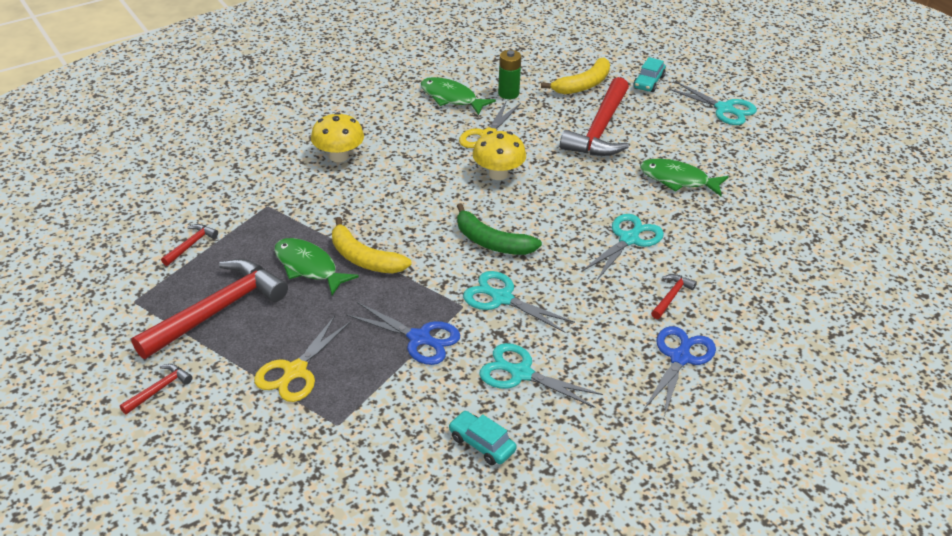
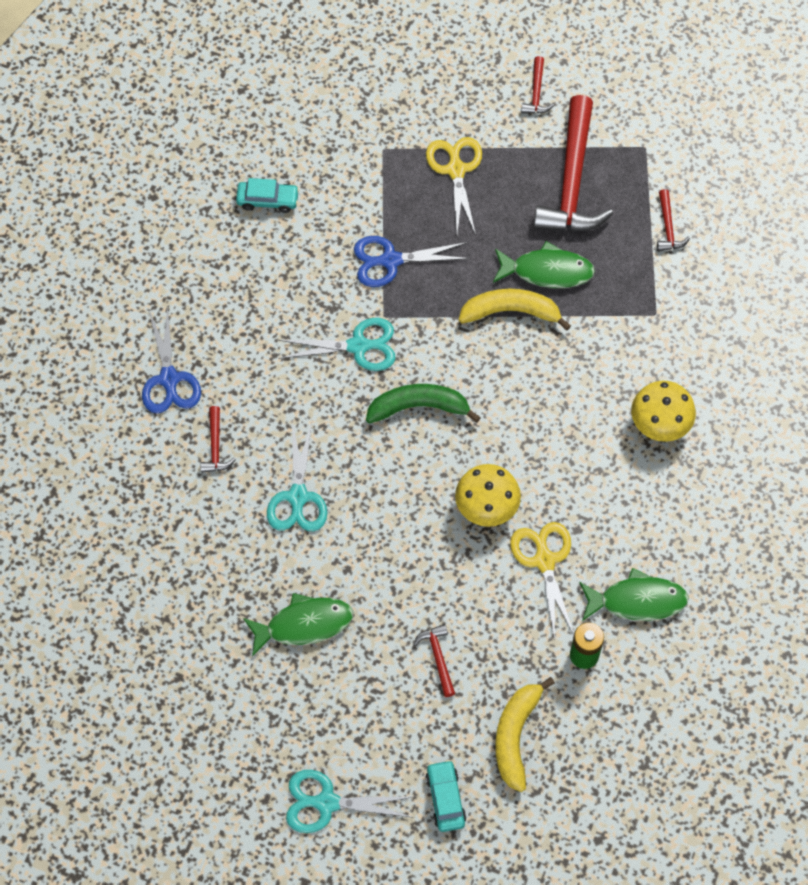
camera: 145 degrees right, 25 degrees up
turquoise scissors [479,343,603,408] -> none
red hammer [560,77,629,156] -> red hammer [413,624,455,697], size x0.43

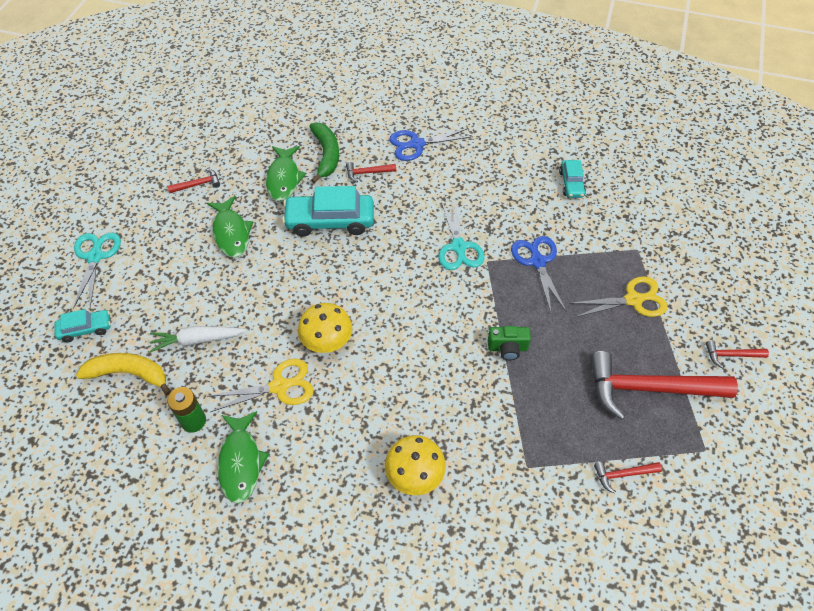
camera: 85 degrees right, 10 degrees down
turquoise scissors [267,421,328,531] -> turquoise car [282,186,374,237]
green banana [366,384,481,424] -> green banana moved to [309,123,339,183]
red hammer [413,624,455,697] -> red hammer moved to [167,169,220,193]
yellow banana [459,289,571,330] -> green camera [488,326,531,360]
green fish [493,241,595,288] -> green fish moved to [266,146,306,201]
none -> white carrot [150,326,246,353]

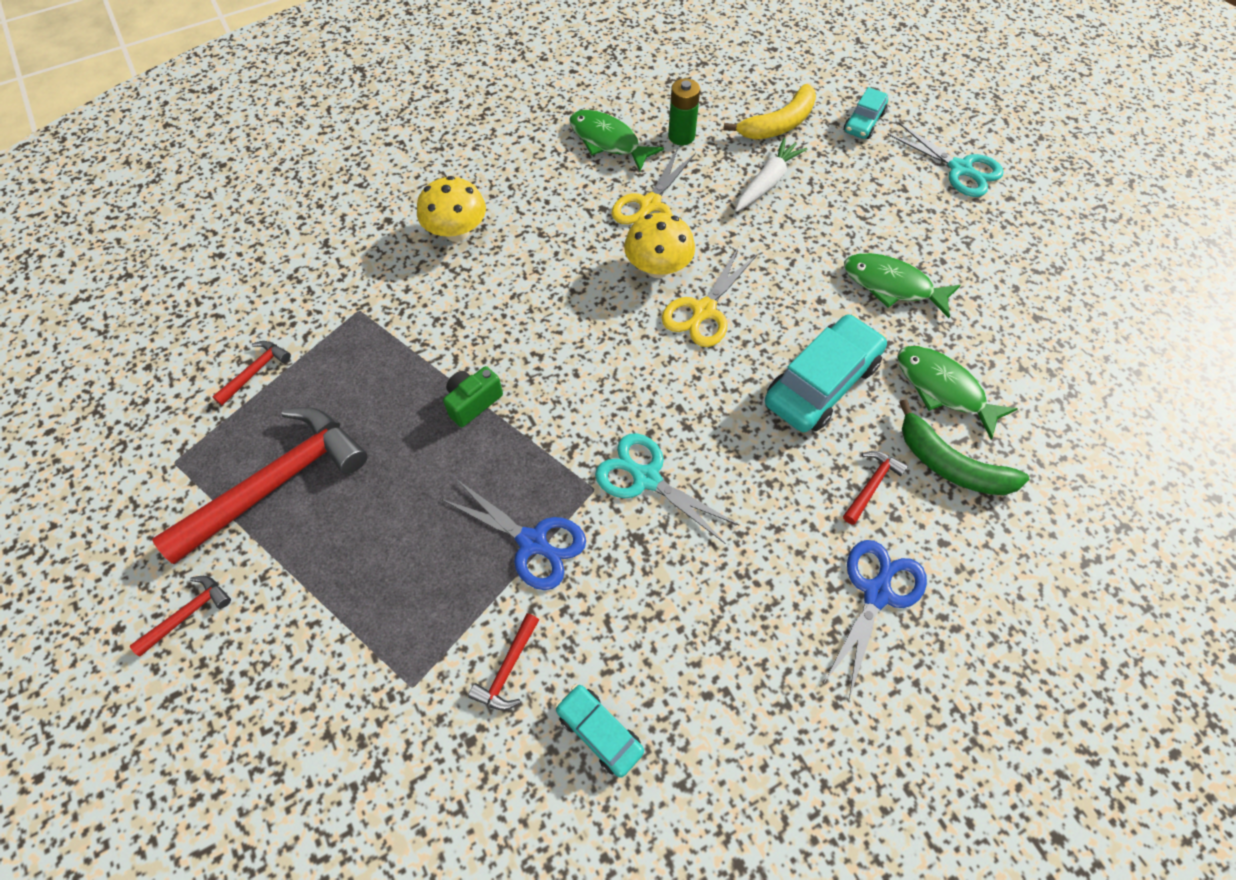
camera: 135 degrees right, 5 degrees up
red hammer [167,169,220,193] -> red hammer moved to [468,613,539,710]
yellow scissors [569,276,668,318] -> yellow scissors moved to [662,248,758,347]

